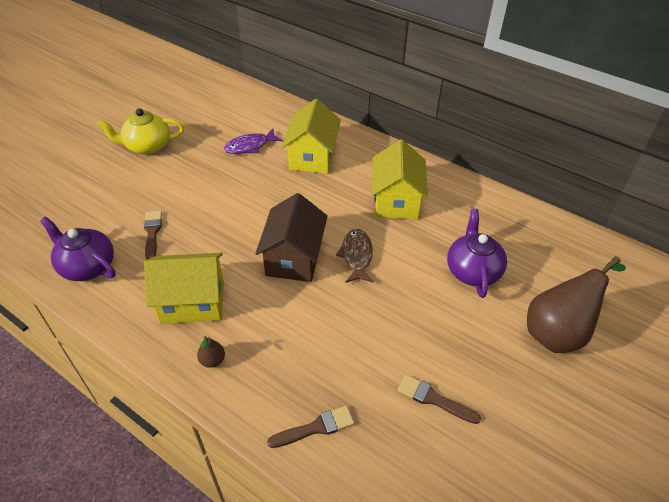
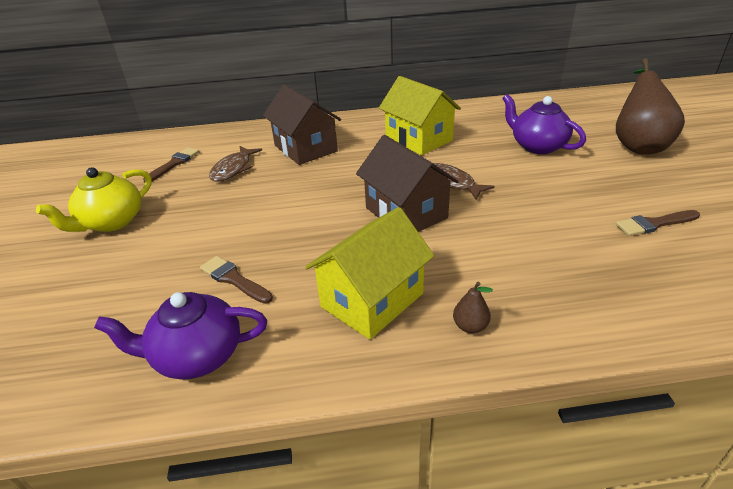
camera: 40 degrees left, 10 degrees down
purple fish [224,129,282,154] -> brown fish [209,146,262,181]
brown brush [267,406,354,448] -> brown brush moved to [143,147,199,183]
yellow house [282,99,341,174] -> brown house [263,84,341,165]

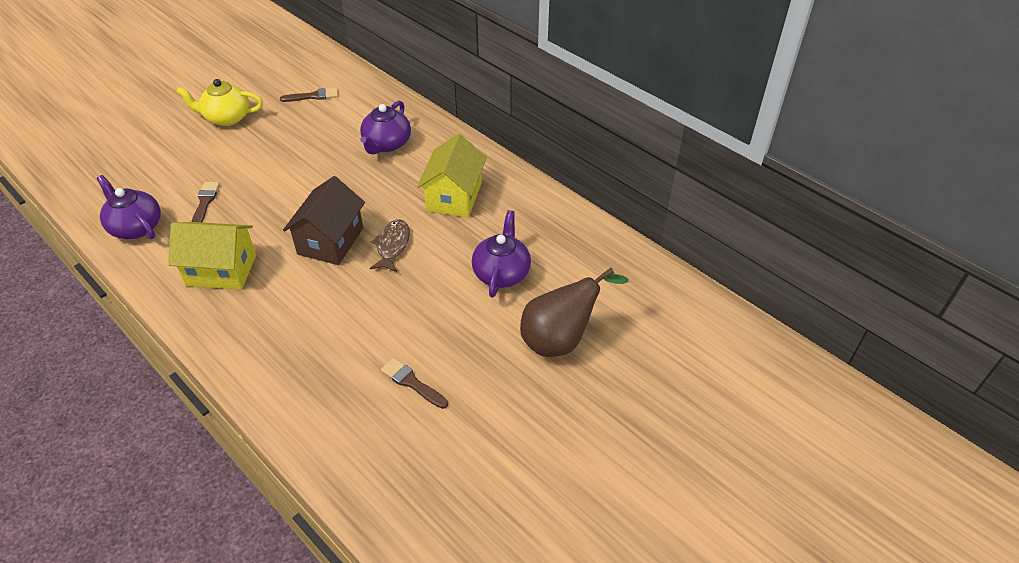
camera: 50 degrees right, 10 degrees up
brown fish [209,146,262,181] -> none
brown house [263,84,341,165] -> purple teapot [360,101,411,154]
brown pear [453,282,493,333] -> none

